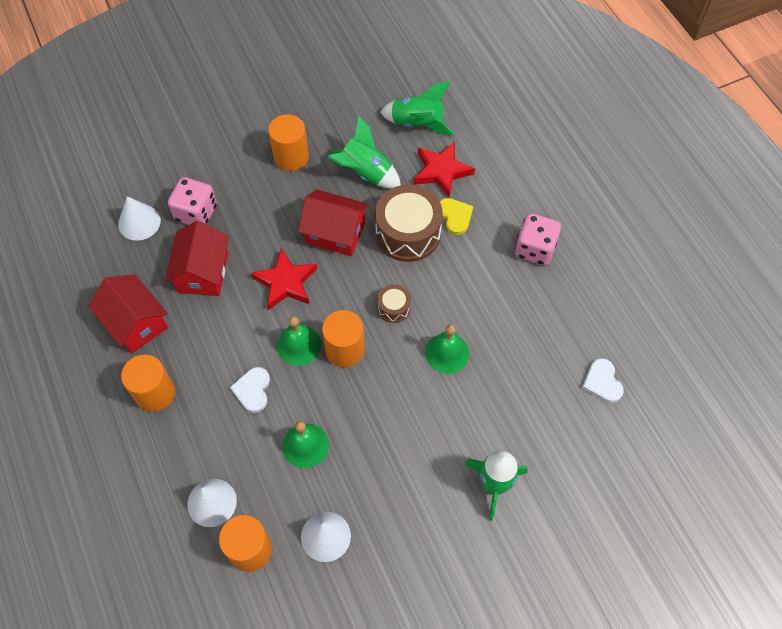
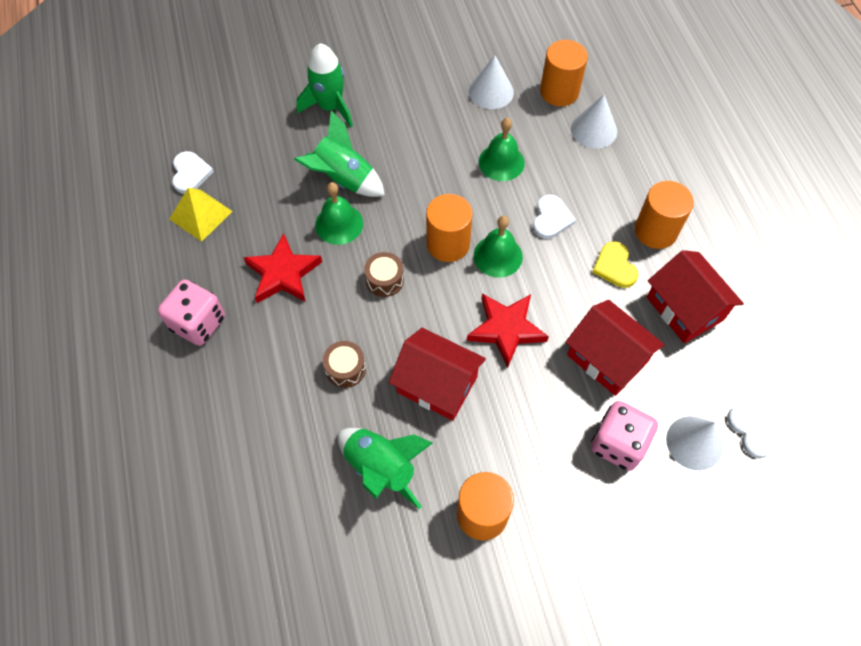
camera: 170 degrees left, 0 degrees up
red house [165,221,229,296] -> red house turned 60 degrees counterclockwise [566,300,665,396]
brown drum [375,185,443,262] -> brown drum [323,341,366,388], size x0.48
green rocket [380,81,454,135] -> green rocket moved to [294,111,385,197]
red star [414,142,475,197] -> red star moved to [243,233,322,303]
yellow heart [440,198,473,235] -> yellow heart moved to [592,241,638,288]
none -> yellow pyramid [169,188,232,242]
none -> white heart [727,404,779,458]

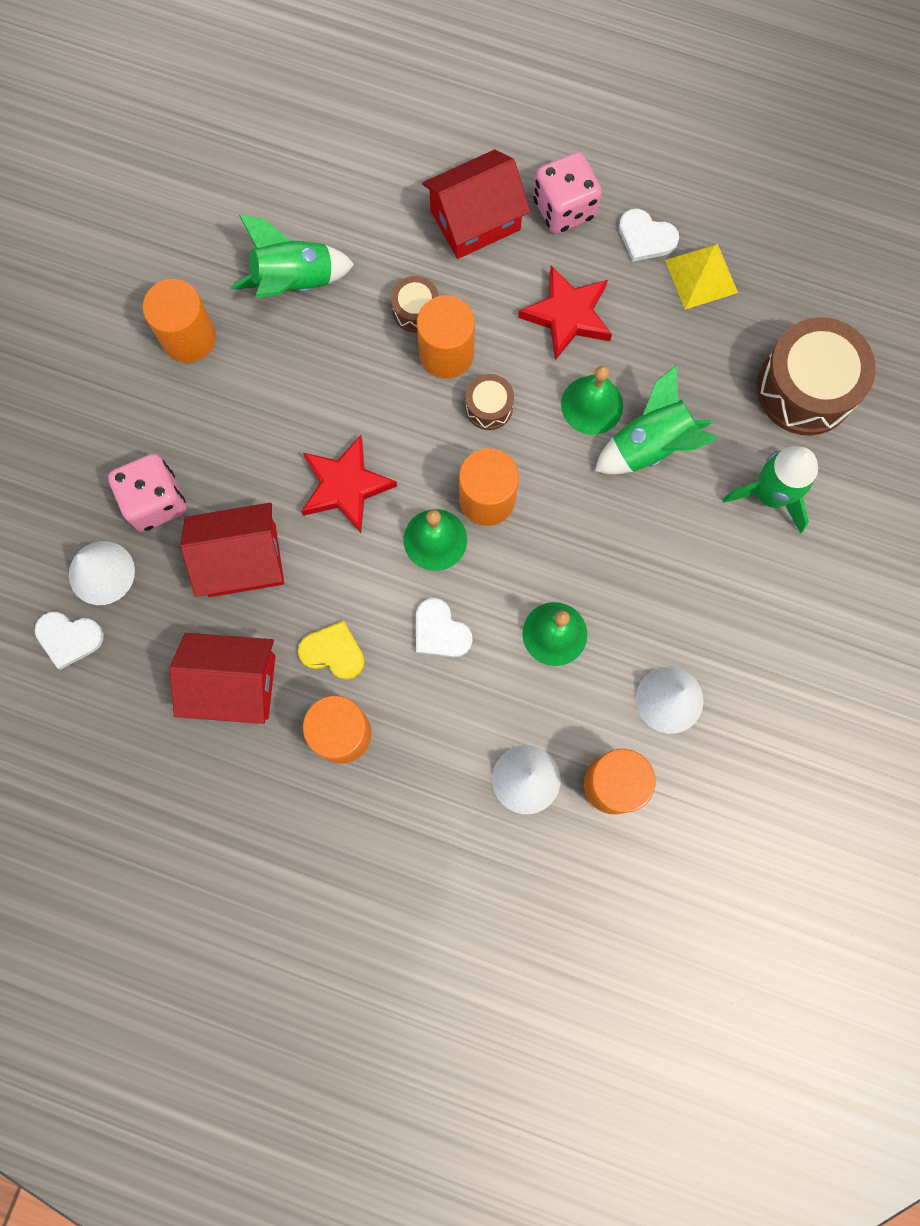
camera: 125 degrees right, 15 degrees up
white heart [172,151,214,194] -> white heart moved to [619,209,679,262]
red house [389,328,486,421] -> red house moved to [422,150,530,259]
none -> orange cylinder [417,295,475,379]
none -> brown drum [757,317,876,435]

